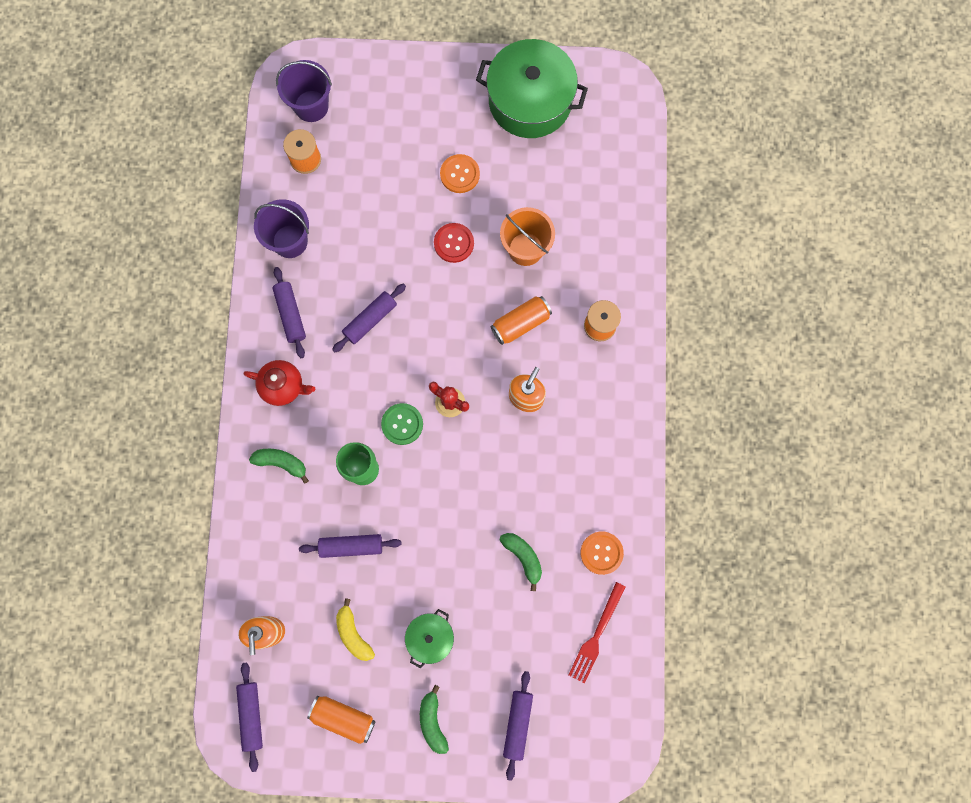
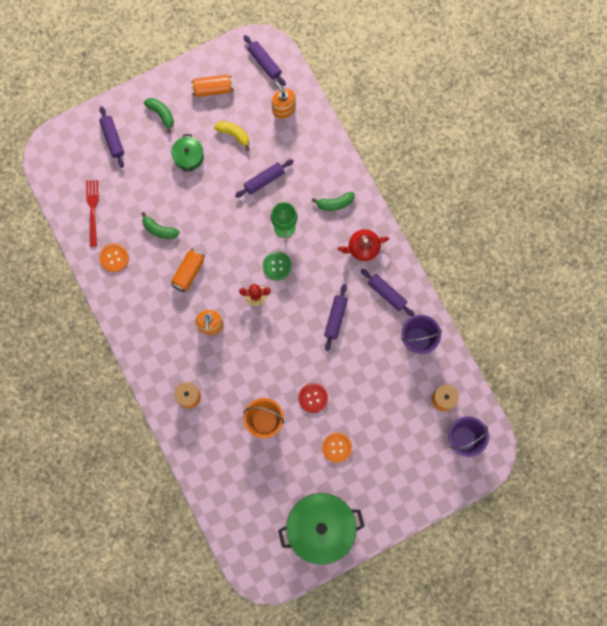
camera: 150 degrees right, 0 degrees up
orange can [490,296,552,345] -> orange can moved to [171,248,205,292]

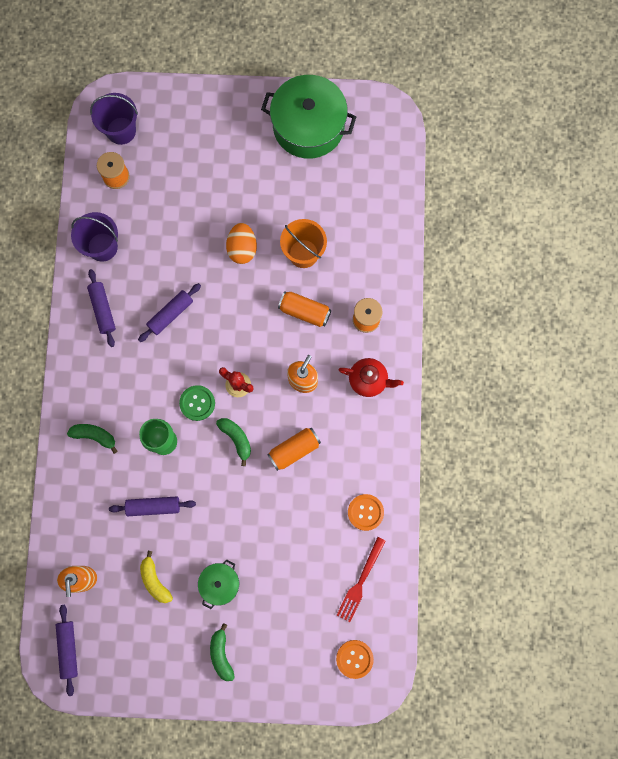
camera: 150 degrees left, 0 degrees up
purple rolling pin [99,106,124,168] -> none
green banana [141,212,180,239] -> green banana moved to [216,418,251,466]
orange can [191,75,233,97] -> orange can moved to [278,291,331,327]
red button [298,383,328,413] -> orange egg [226,223,257,264]
orange button [322,433,352,463] -> orange button moved to [336,640,374,679]
red teapot [338,229,389,261] -> red teapot moved to [339,358,404,397]

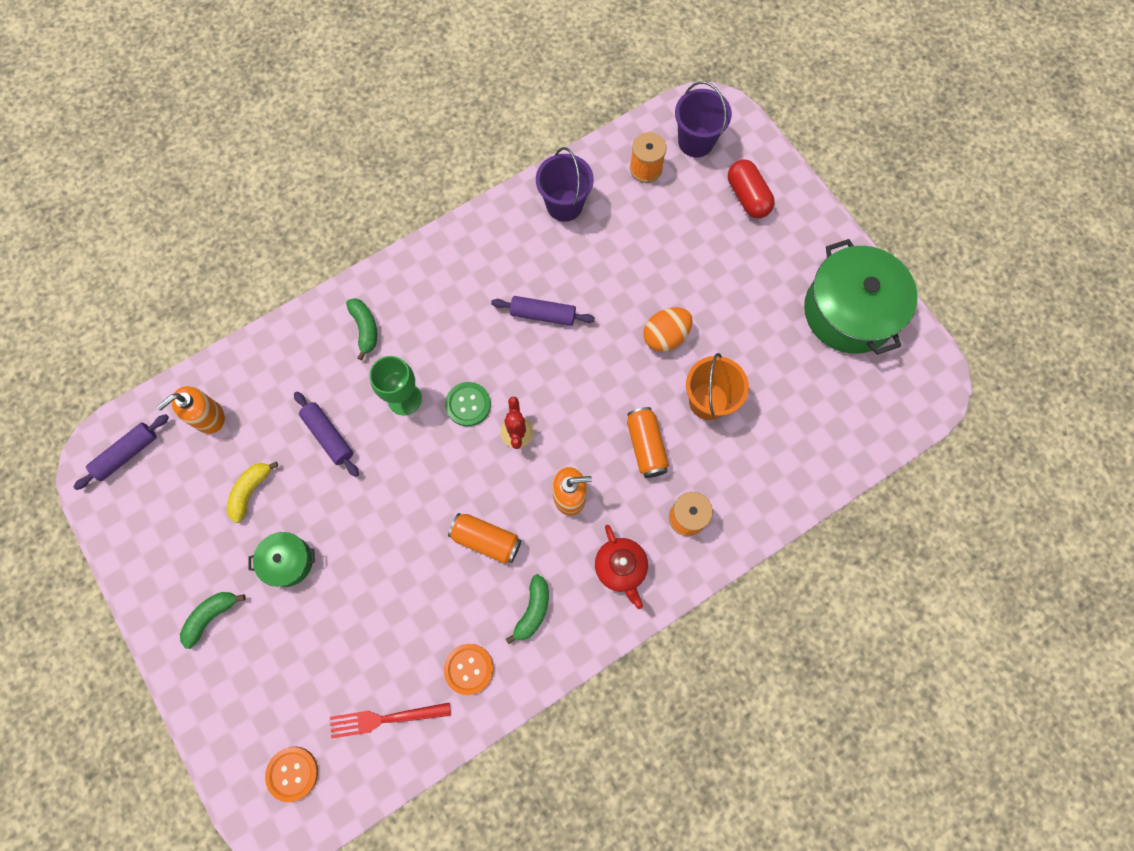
camera: 55 degrees right, 5 degrees down
purple rolling pin [87,269,116,347] -> none
green banana [216,418,251,466] -> green banana moved to [506,574,549,644]
none -> red capsule [728,159,775,218]

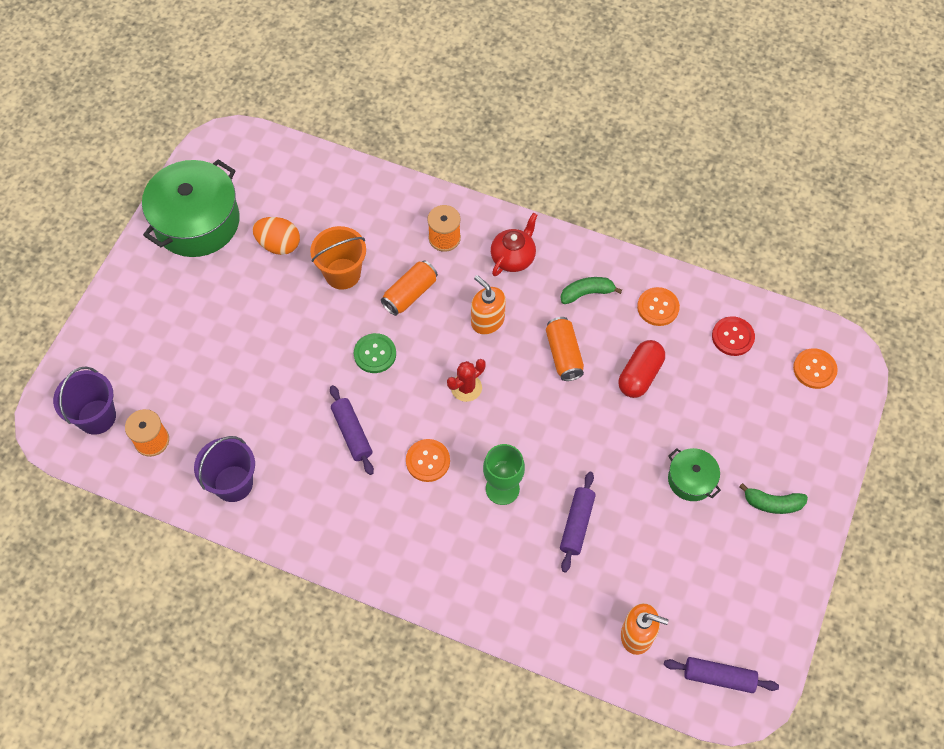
camera: 125 degrees left, 10 degrees down
yellow banana [227,462,278,523] -> none
red fork [330,702,451,739] -> red button [712,316,755,356]
green banana [346,298,377,360] -> none
green button [445,382,491,426] -> green button moved to [354,333,396,373]
orange egg [643,307,693,352] -> orange egg moved to [253,217,300,255]
red capsule [728,159,775,218] -> red capsule moved to [619,340,665,398]
none -> orange button [406,439,450,482]

